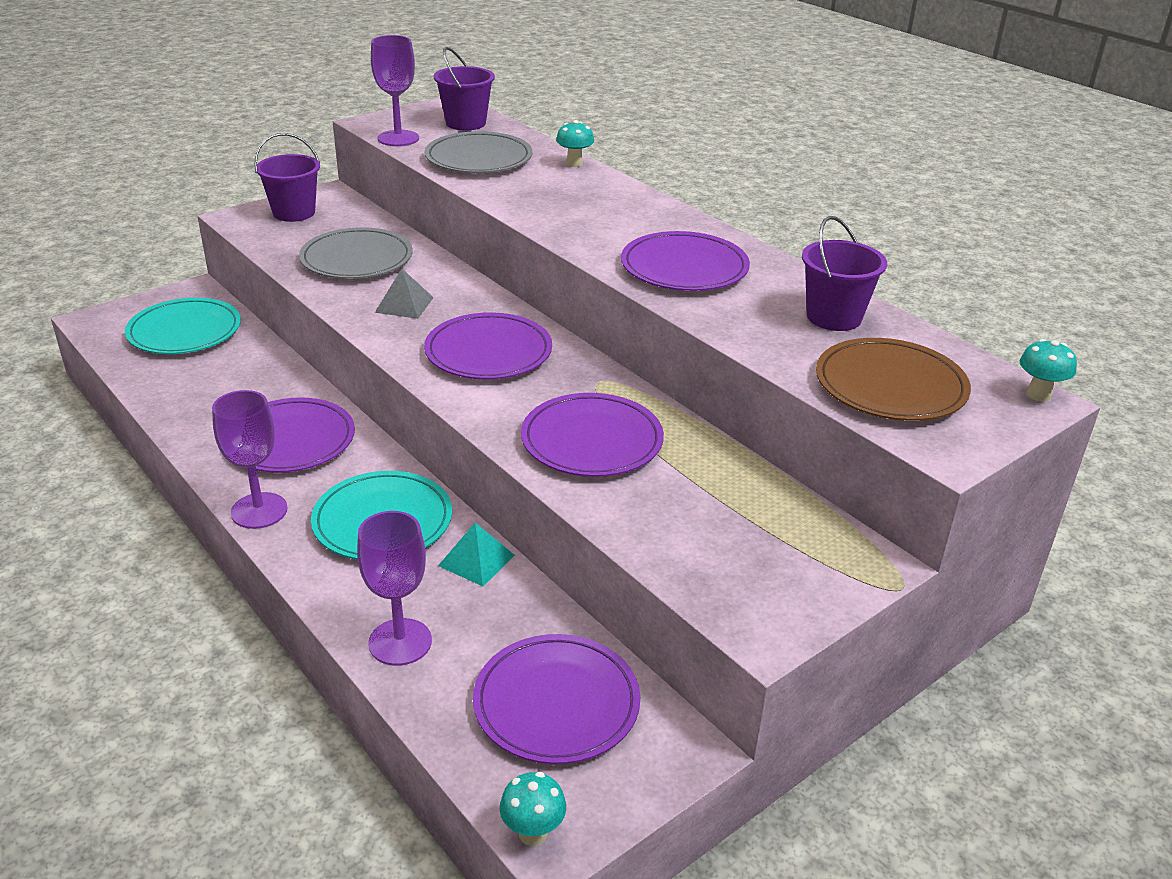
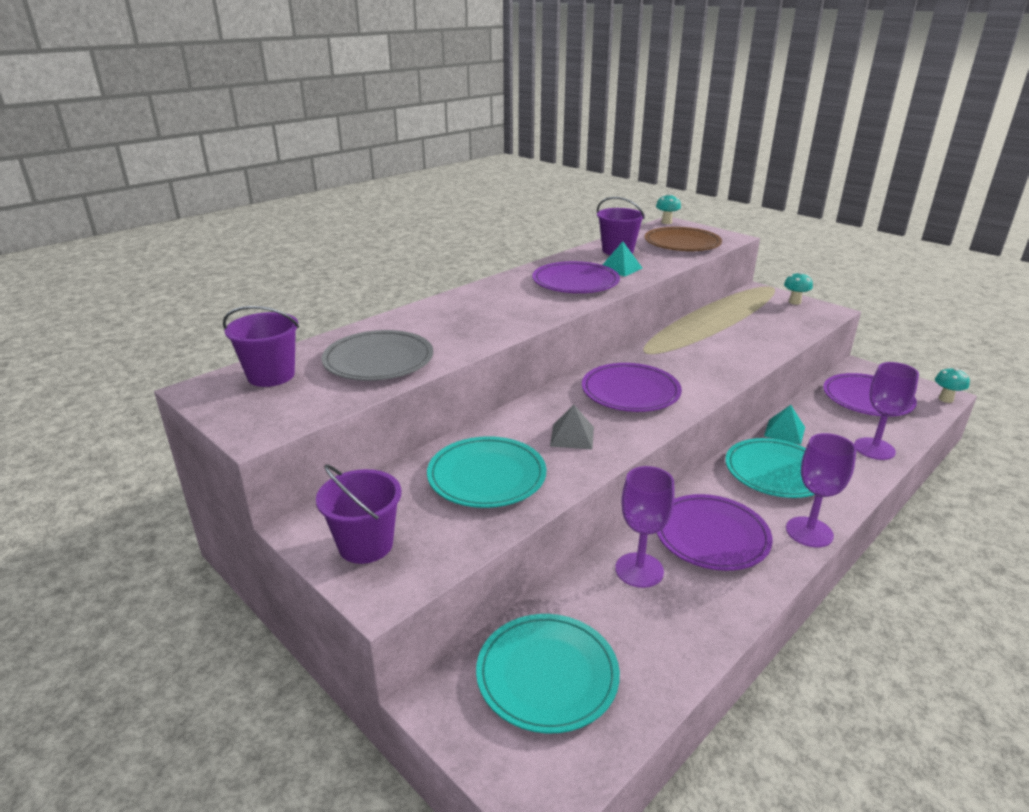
camera: 95 degrees left, 5 degrees down
grey plate [299,227,413,279] -> turquoise plate [427,436,547,508]
purple goblet [371,35,419,146] -> purple goblet moved to [615,466,675,588]
purple plate [521,393,664,477] -> none
turquoise mushroom [556,120,594,167] -> turquoise mushroom moved to [784,272,813,305]
none -> turquoise pyramid [603,241,642,277]

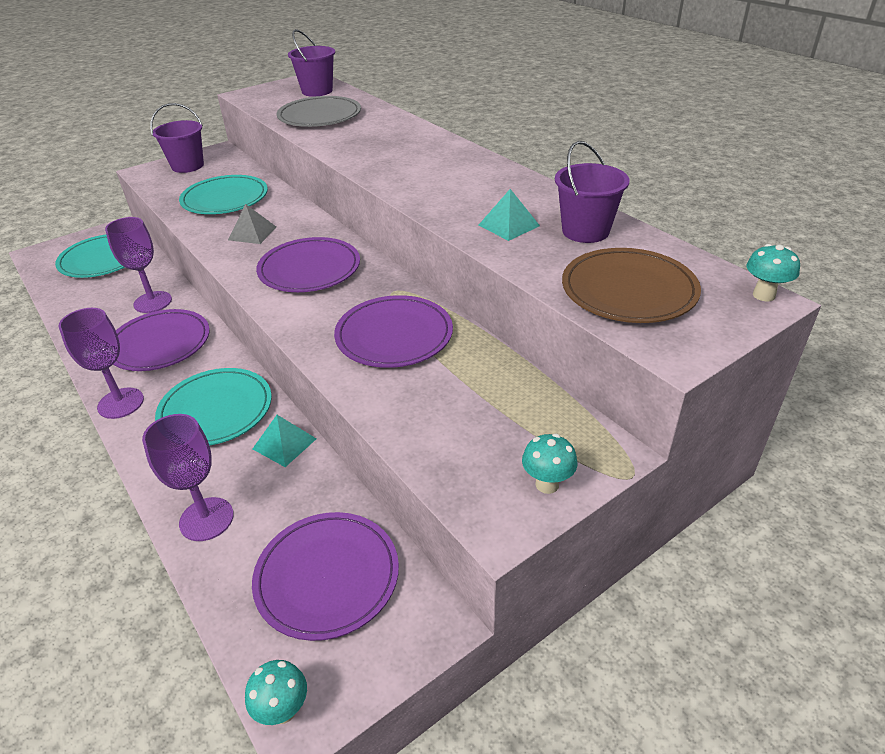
camera: 100 degrees right, 10 degrees up
purple plate [532,261,620,293] -> purple plate moved to [334,295,453,368]

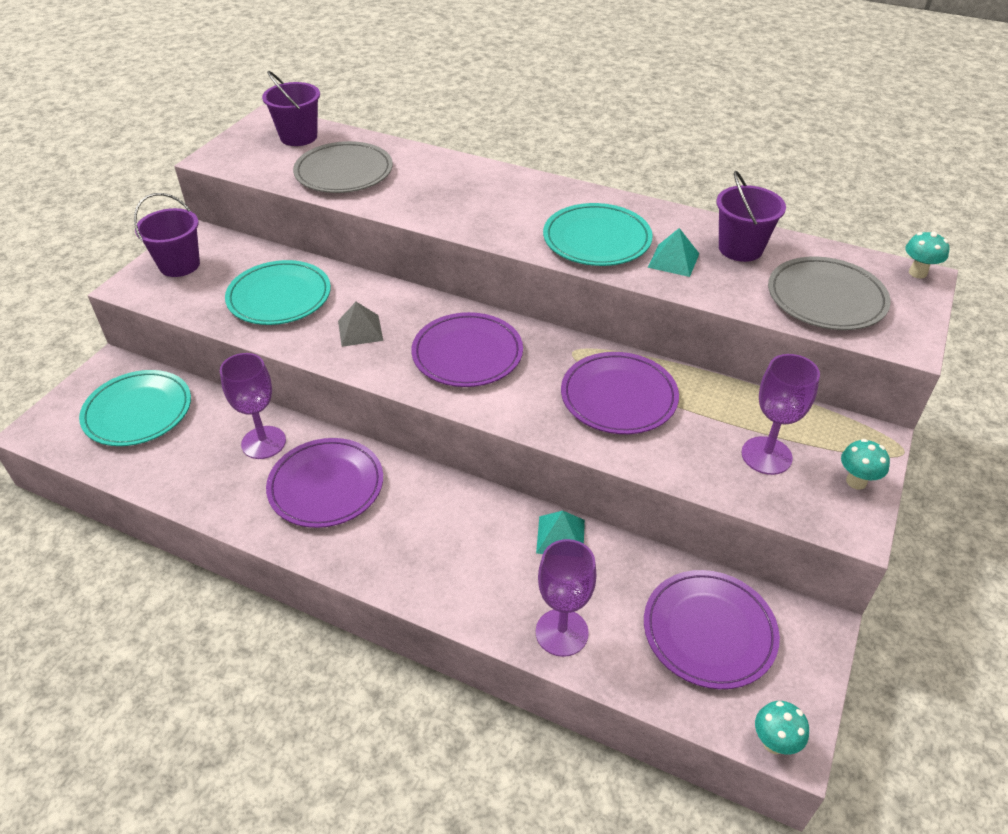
camera: 30 degrees left, 5 degrees up
purple goblet [59,308,144,419] -> purple goblet moved to [741,354,820,475]
turquoise plate [155,368,272,446] -> turquoise plate moved to [543,203,653,266]
brown plate [562,248,701,323] -> grey plate [768,256,891,330]

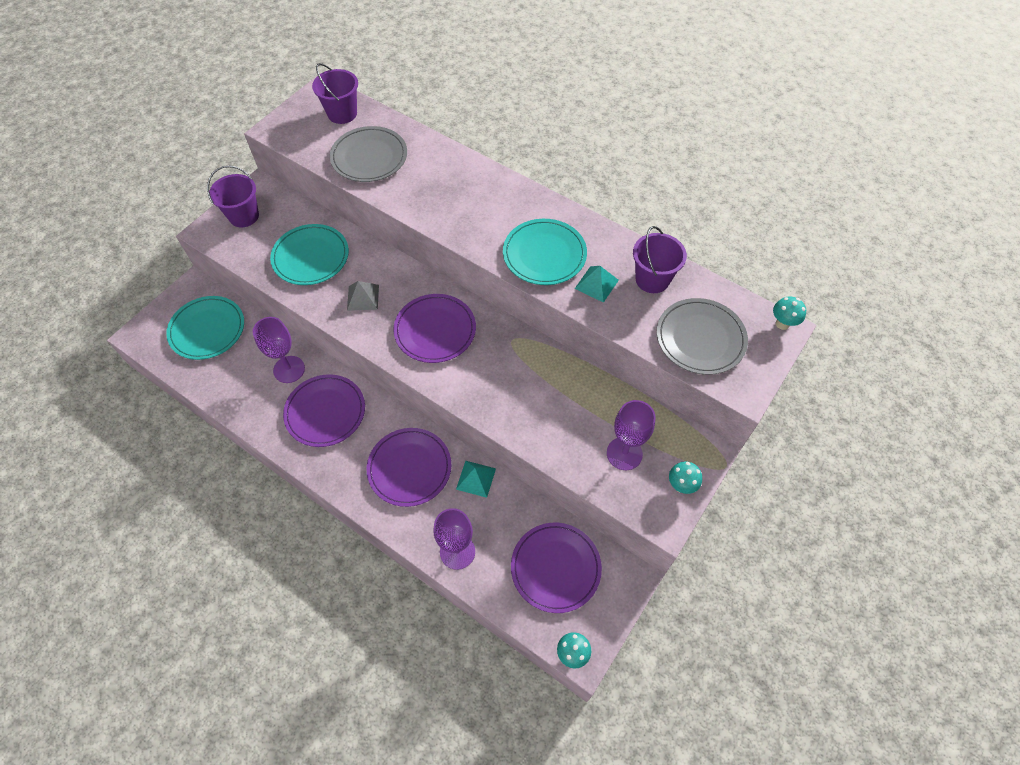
camera: 10 degrees right, 15 degrees up
purple plate [561,352,679,434] -> purple plate moved to [367,428,451,507]

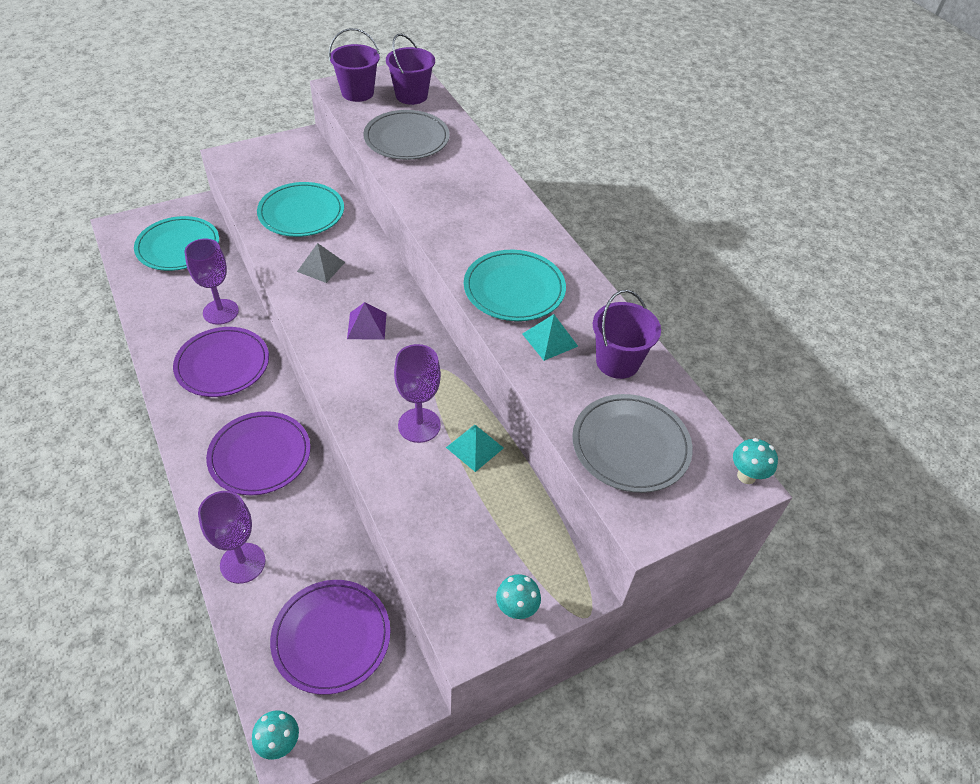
camera: 25 degrees right, 10 degrees down
purple bucket [207,166,259,228] -> purple bucket moved to [329,28,380,102]
purple plate [393,294,476,363] -> purple pyramid [347,302,387,340]
turquoise pyramid [456,461,496,498] -> turquoise pyramid moved to [446,425,504,472]
purple goblet [607,400,656,470] -> purple goblet moved to [394,344,441,443]

